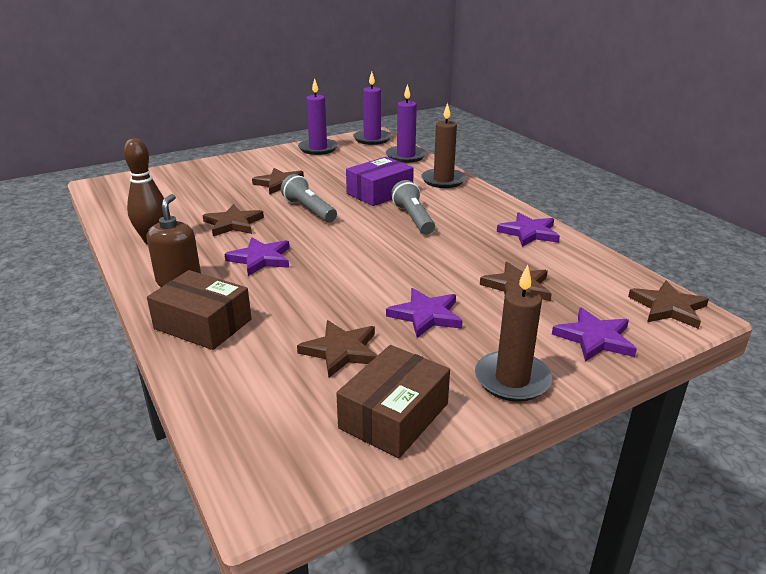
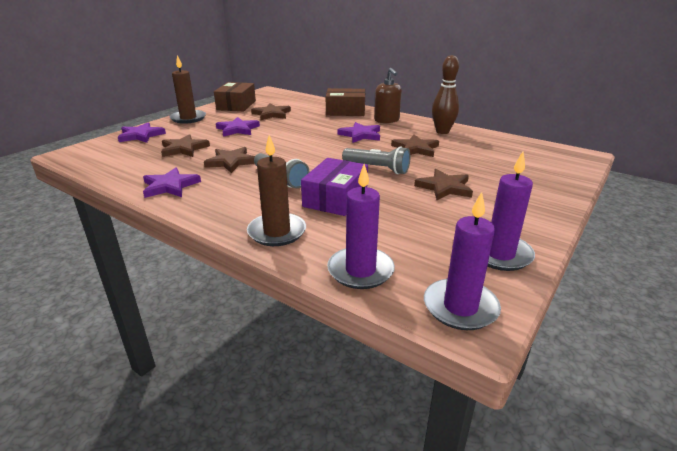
camera: 155 degrees right, 0 degrees up
brown star [628,280,709,329] -> brown star moved to [204,147,255,173]

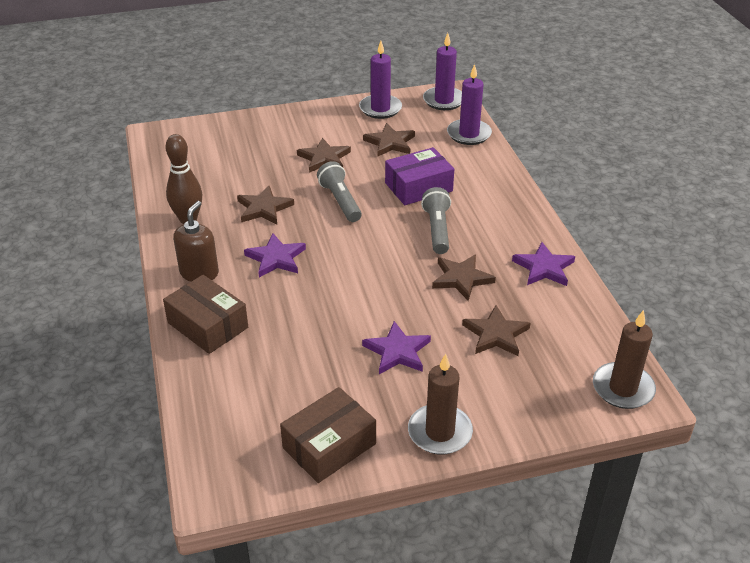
camera: 140 degrees left, 10 degrees up
purple star [118,122,166,143] -> none
brown candle [247,135,306,246] -> brown candle moved to [593,310,656,409]
brown star [251,103,291,120] -> brown star moved to [363,123,415,157]

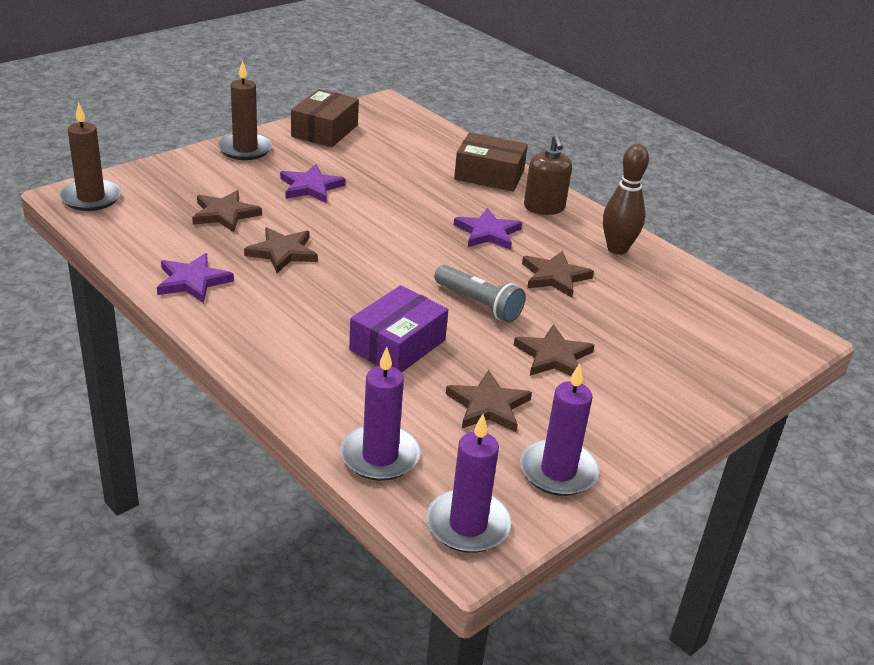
camera: 150 degrees right, 5 degrees down
grey flashlight [421,187,451,254] -> none

